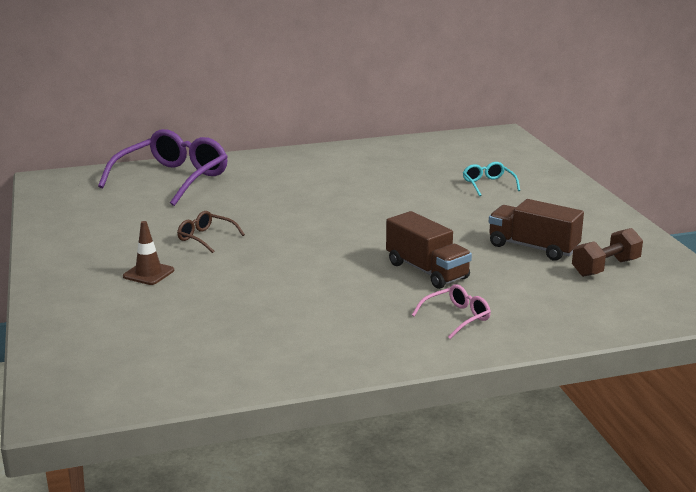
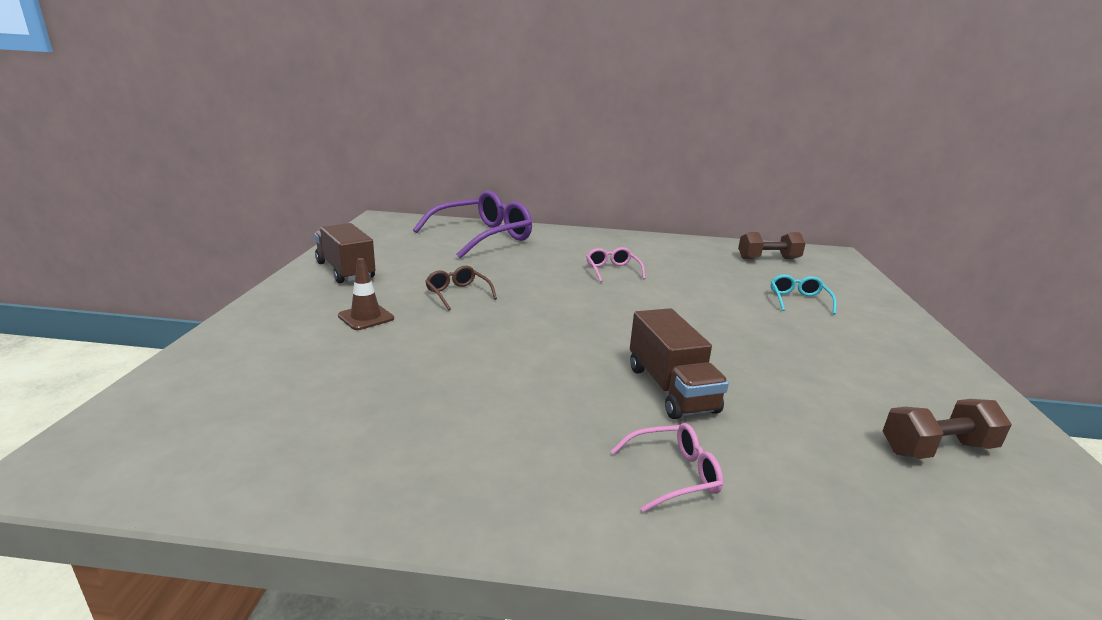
camera: 20 degrees right, 0 degrees up
brown truck [489,199,584,261] -> brown truck moved to [314,223,375,283]
none -> pink glasses [586,247,645,282]
none -> brown dumbbell [738,232,806,259]

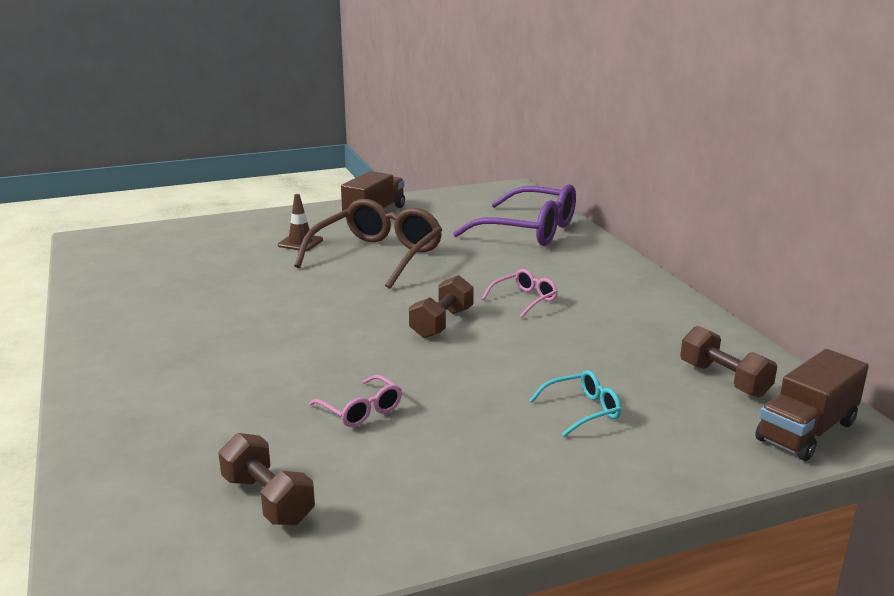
camera: 65 degrees right, 0 degrees up
brown glasses [425,266,497,311] -> brown glasses [294,199,442,289], size x2.18
pink glasses [611,423,723,512] -> pink glasses moved to [309,375,402,427]
brown truck [630,308,729,419] -> brown truck moved to [755,349,869,461]
none -> brown dumbbell [409,275,474,338]

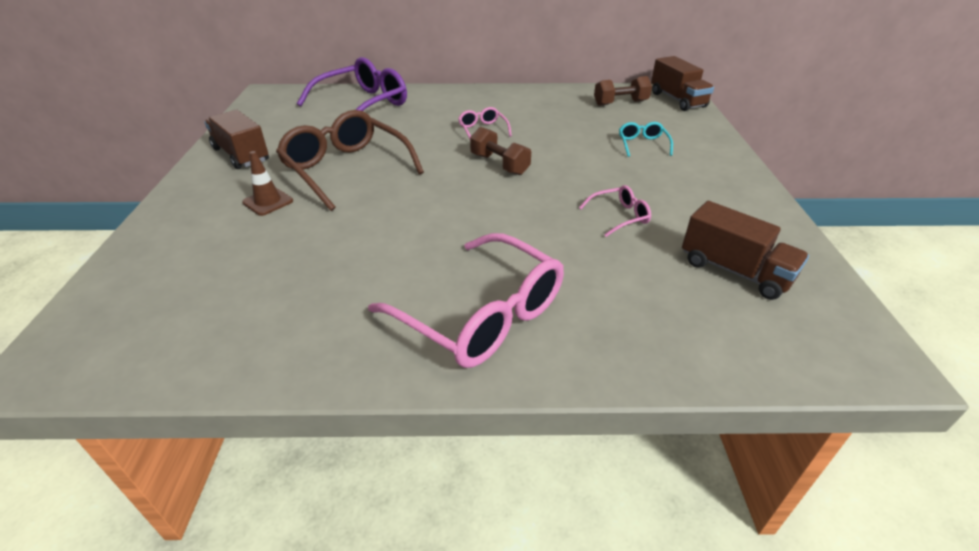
camera: 70 degrees left, 15 degrees up
brown dumbbell [218,433,315,525] -> brown truck [682,201,809,300]
none -> pink glasses [368,233,564,368]

